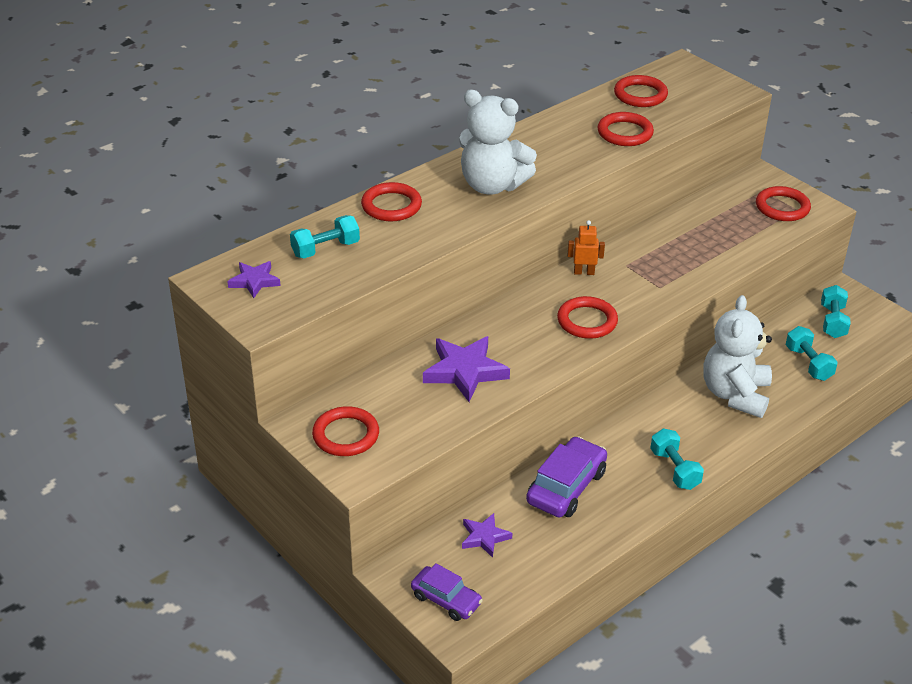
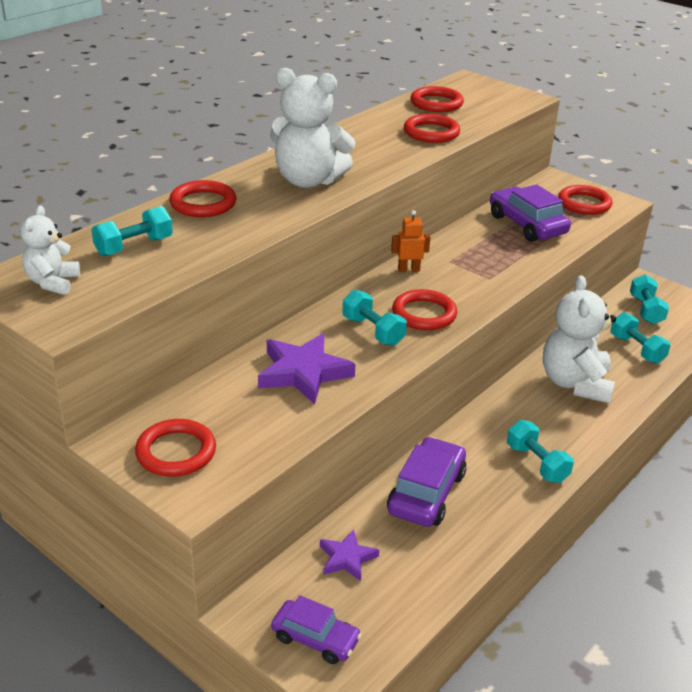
camera: 10 degrees left, 5 degrees down
purple star [227,261,281,298] -> white teddy bear [21,205,80,295]
none -> turquoise dumbbell [343,290,407,346]
none -> purple car [490,184,571,242]

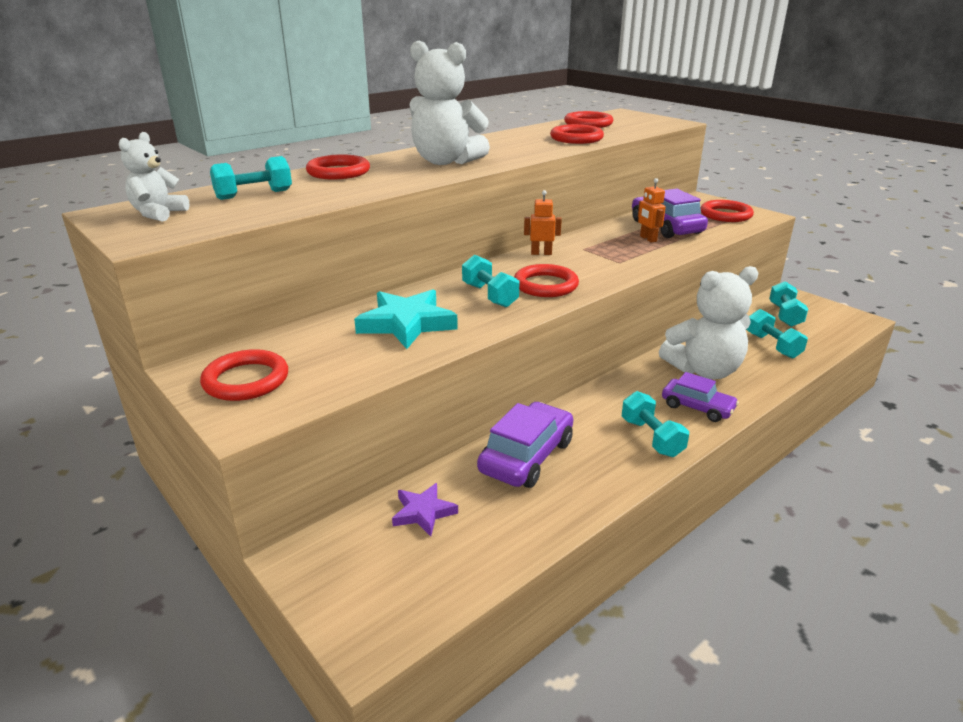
camera: 10 degrees right, 5 degrees down
purple star [258,334,355,404] -> turquoise star [354,289,458,349]
purple car [271,595,362,664] -> purple car moved to [662,372,739,422]
white teddy bear [543,275,616,403] -> white teddy bear turned 120 degrees counterclockwise [659,266,758,379]
none -> orange robot [638,178,666,243]

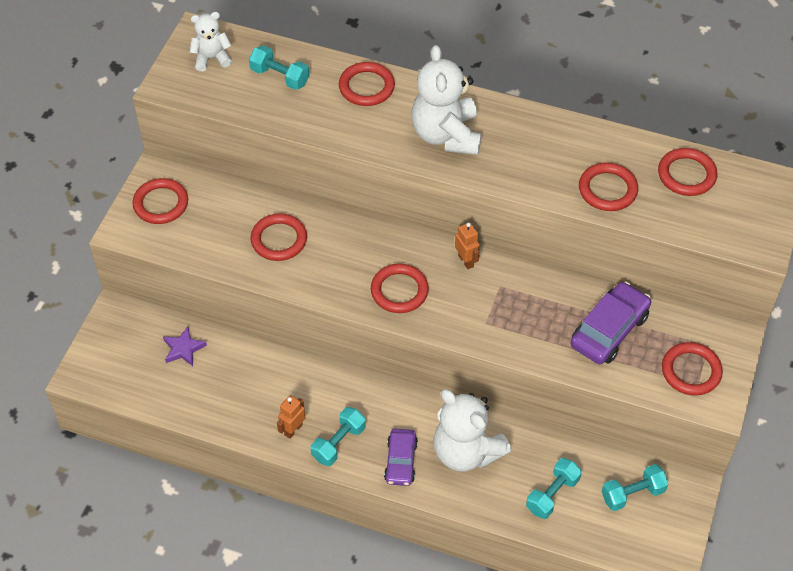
camera: 60 degrees right, 25 degrees up
turquoise star [354,289,458,349] -> red ring [250,213,307,261]
turquoise dumbbell [462,255,520,307] -> none
purple car [477,402,573,488] -> none
orange robot [638,178,666,243] -> orange robot moved to [277,395,305,439]

